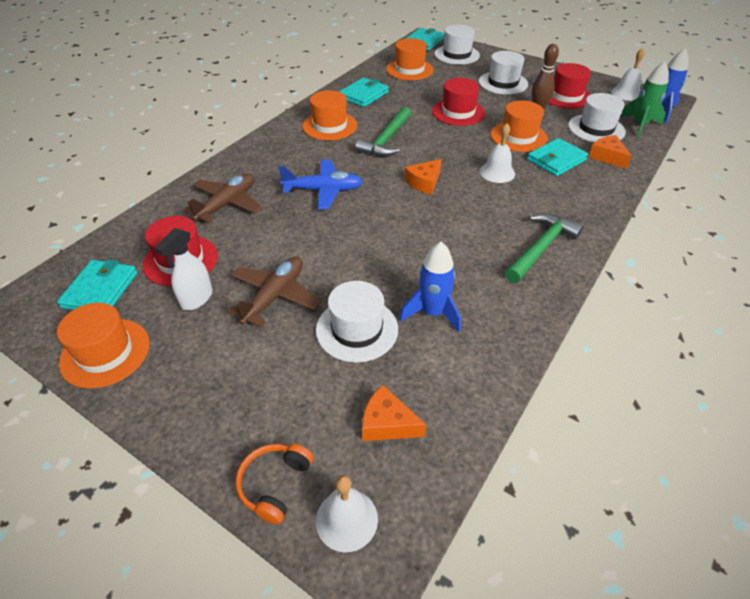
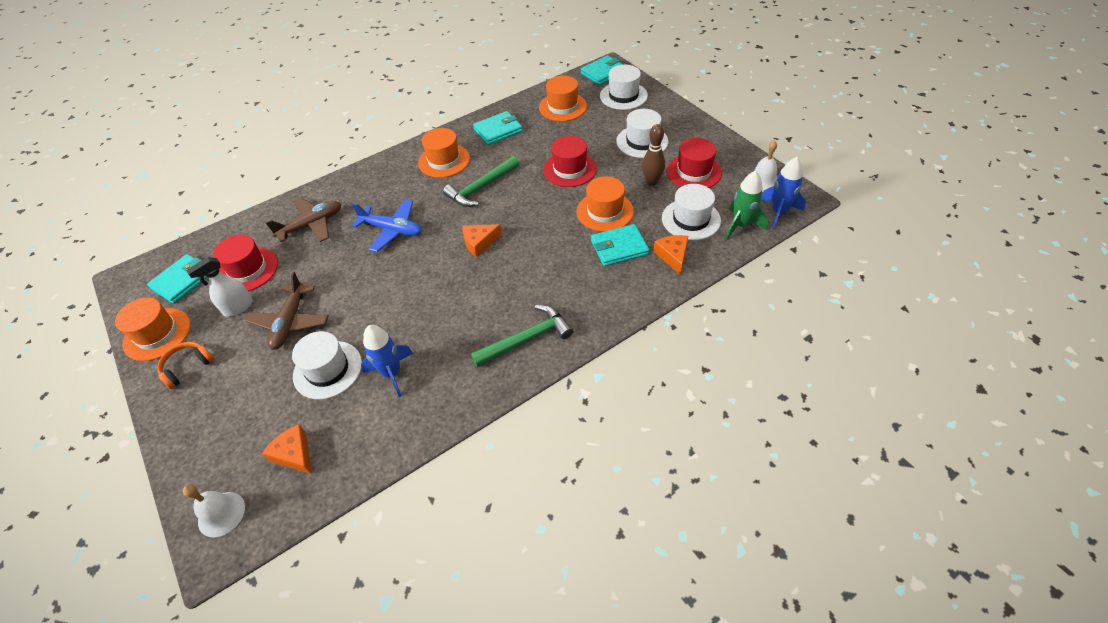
camera: 25 degrees right, 5 degrees up
brown plane [227,257,321,327] -> brown plane turned 135 degrees clockwise [245,272,328,350]
orange headphones [235,444,313,525] -> orange headphones moved to [157,342,214,389]
white bell [480,123,515,183] -> none

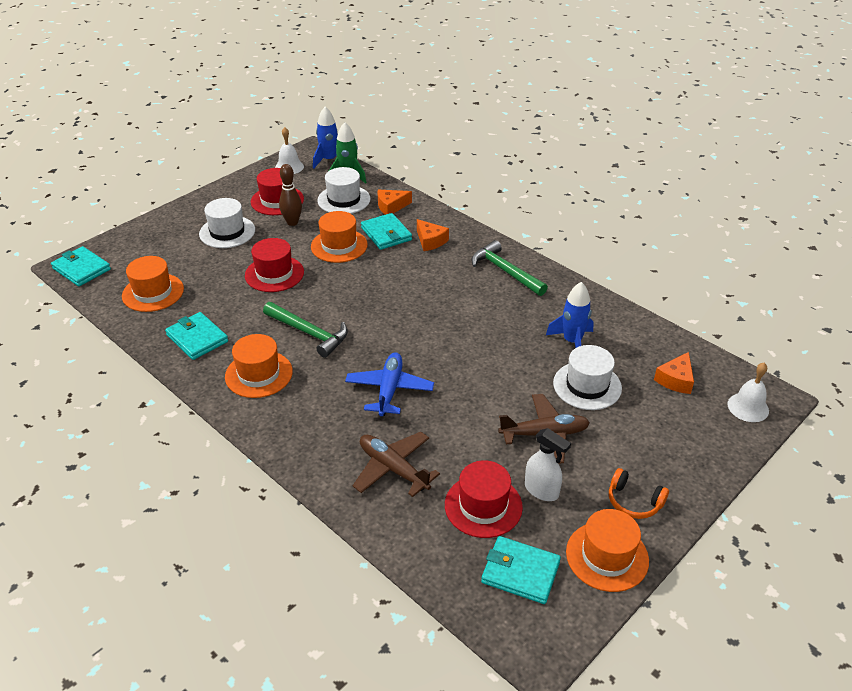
camera: 105 degrees left, 10 degrees down
orange cheese [462,224,502,257] -> orange cheese moved to [417,219,449,251]
white hat [600,65,648,110] -> none

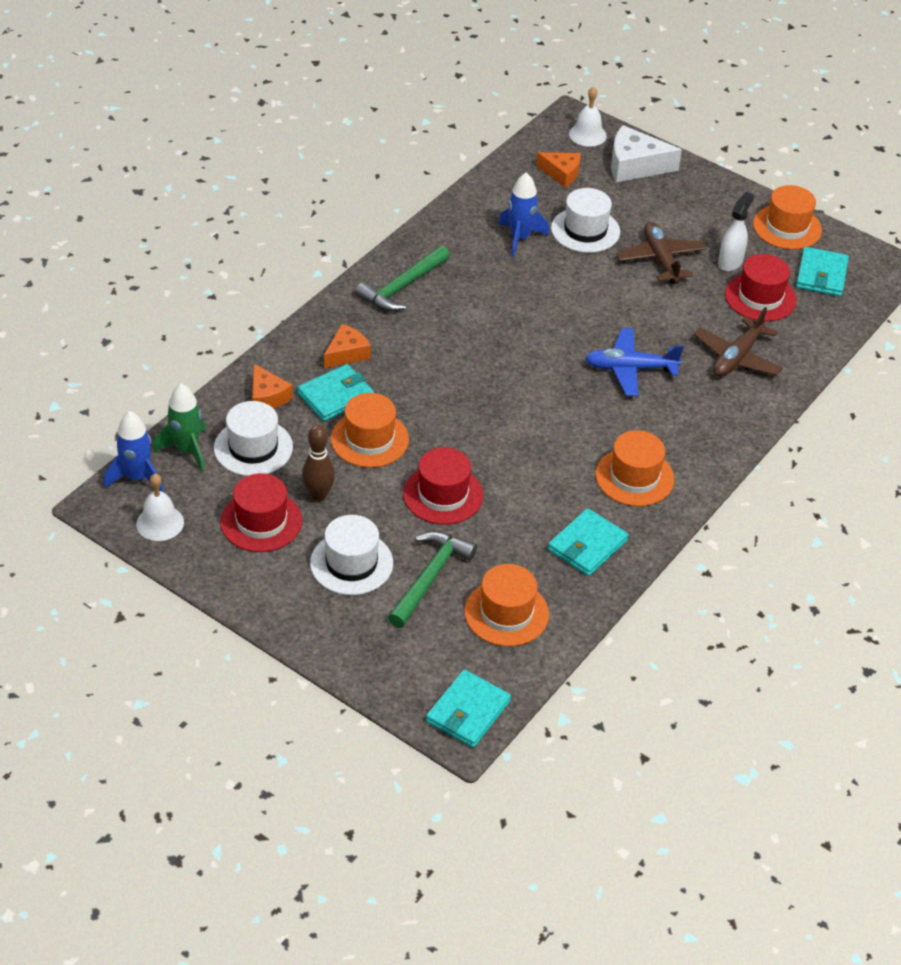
camera: 100 degrees left, 5 degrees up
green hammer [263,302,348,358] -> green hammer moved to [388,532,477,628]
orange headphones [609,468,669,519] -> none
none -> white cheese [611,125,682,182]

